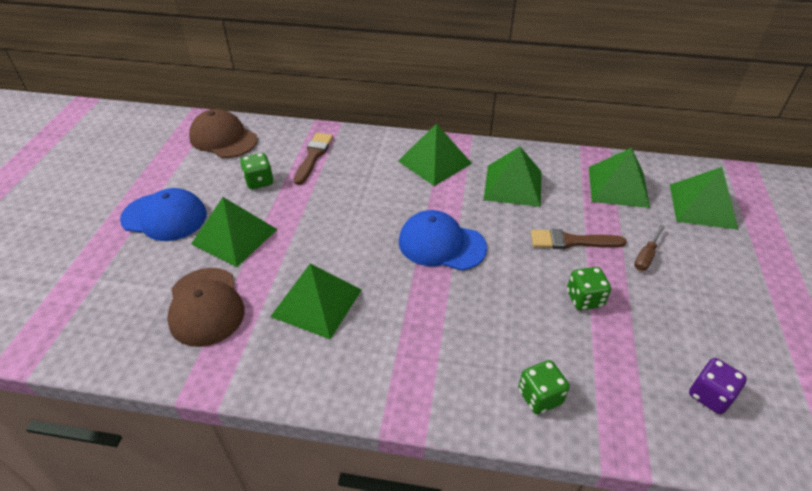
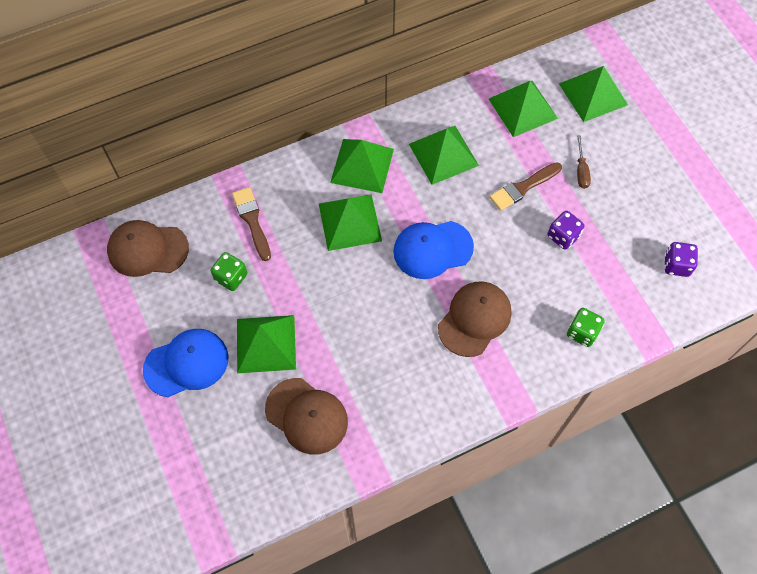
camera: 35 degrees left, 20 degrees up
green pyramid [270,264,362,339] -> green pyramid moved to [319,194,382,251]
green dice [567,267,611,310] -> purple dice [547,211,584,250]
none -> brown cap [438,282,511,357]

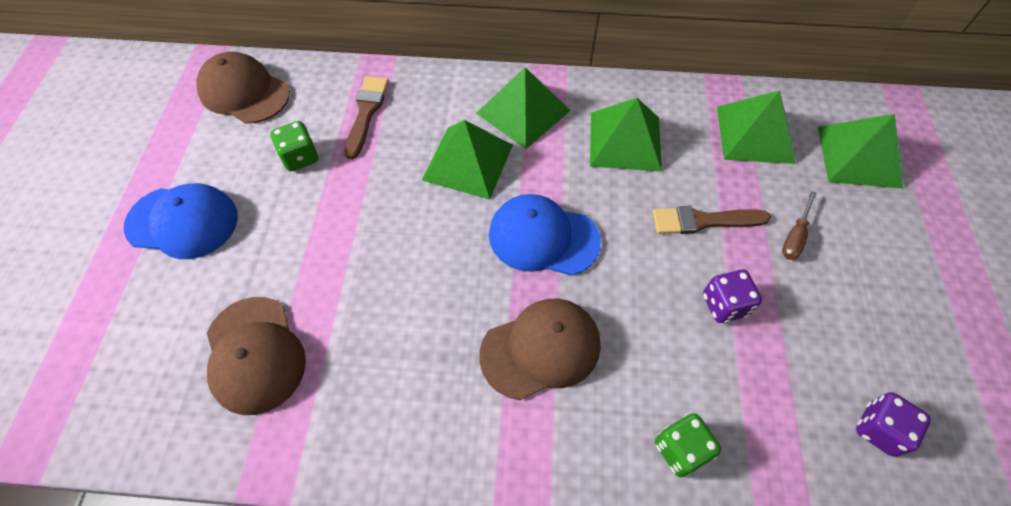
camera: 30 degrees right, 5 degrees down
green pyramid [237,315,296,373] -> none

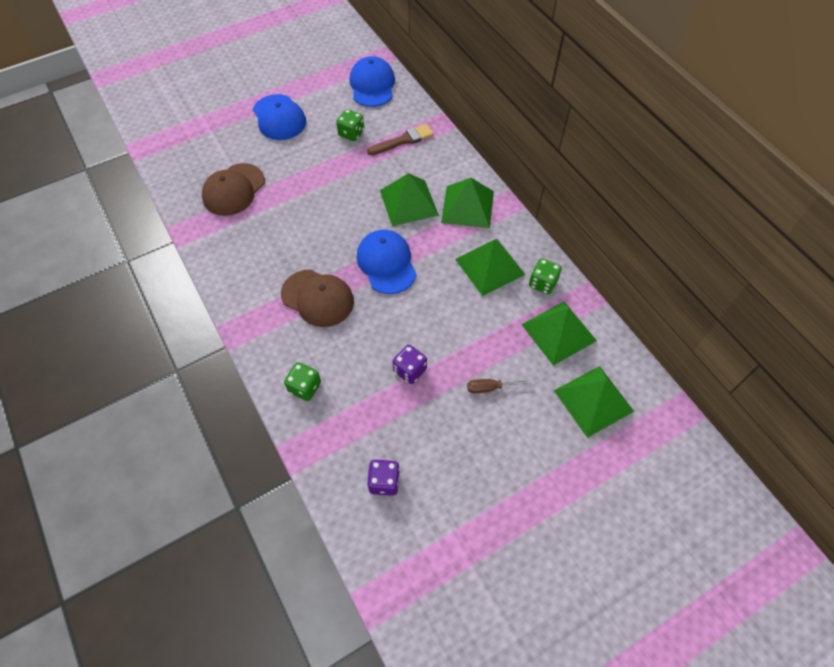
camera: 55 degrees right, 0 degrees up
brown cap [196,52,290,124] -> blue cap [349,56,395,107]
brown brush [653,206,771,234] -> none
none -> green dice [529,258,562,295]

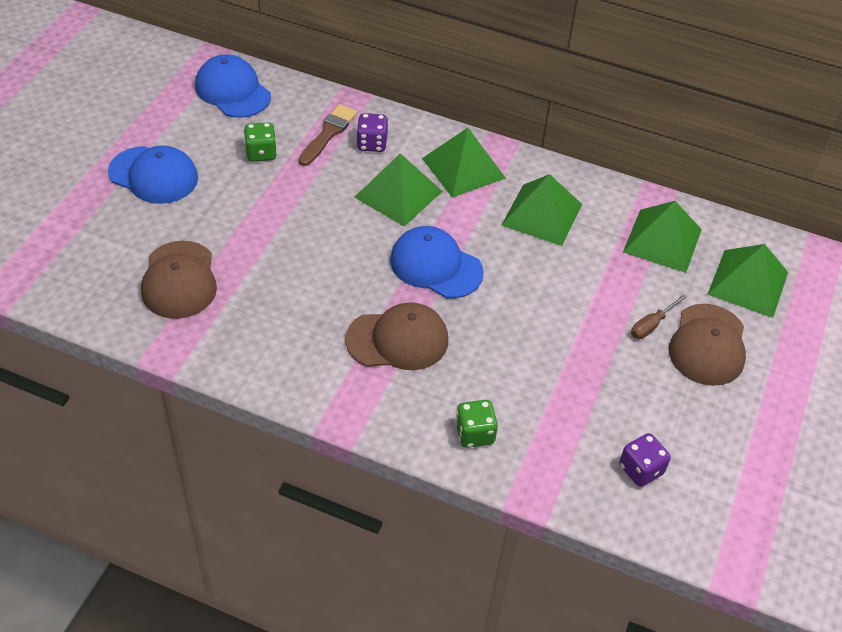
camera: 40 degrees left, 10 degrees down
purple dice [393,345,427,384] -> purple dice moved to [356,113,389,152]
green dice [529,258,562,295] -> none
none -> brown cap [669,304,746,386]

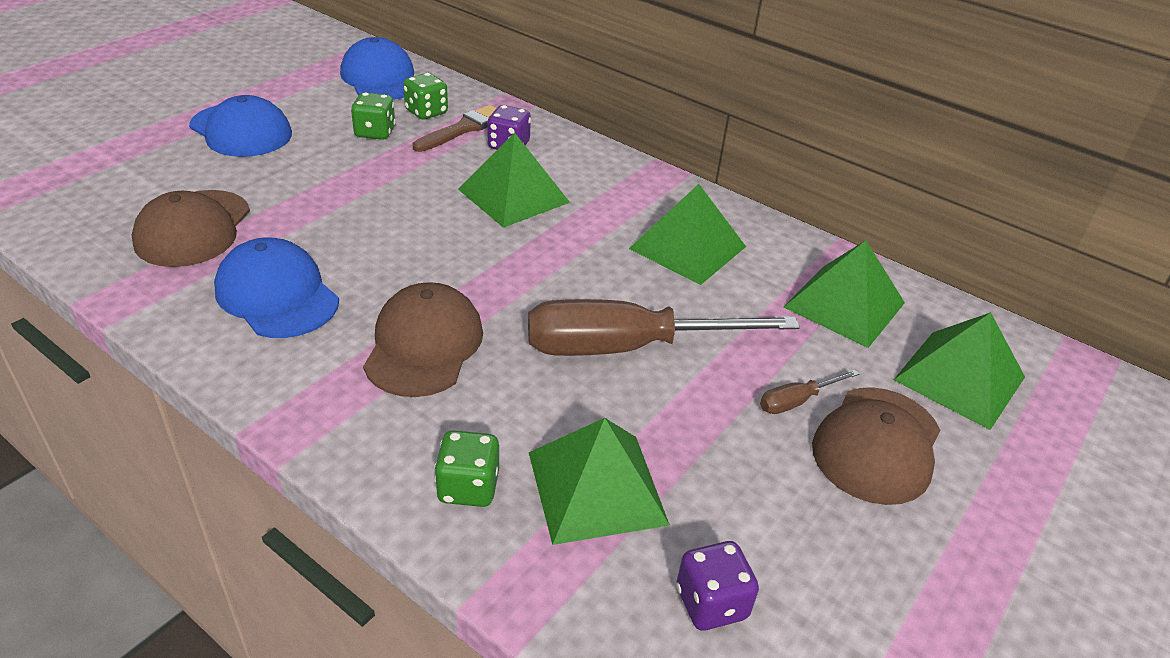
camera: 15 degrees right, 10 degrees down
brown cap [345,302,448,370] -> brown cap turned 90 degrees counterclockwise [363,282,483,397]
blue cap [390,226,484,298] -> blue cap moved to [214,238,339,338]
green pyramid [422,128,506,198] -> green pyramid moved to [529,418,670,545]
none -> green dice [403,73,448,119]
none -> brown screwdriver [528,299,800,356]

